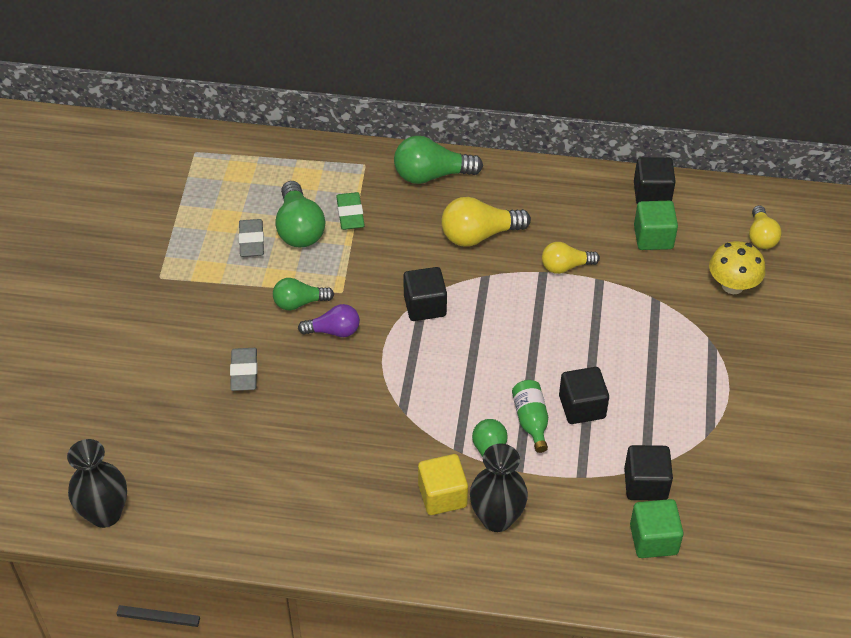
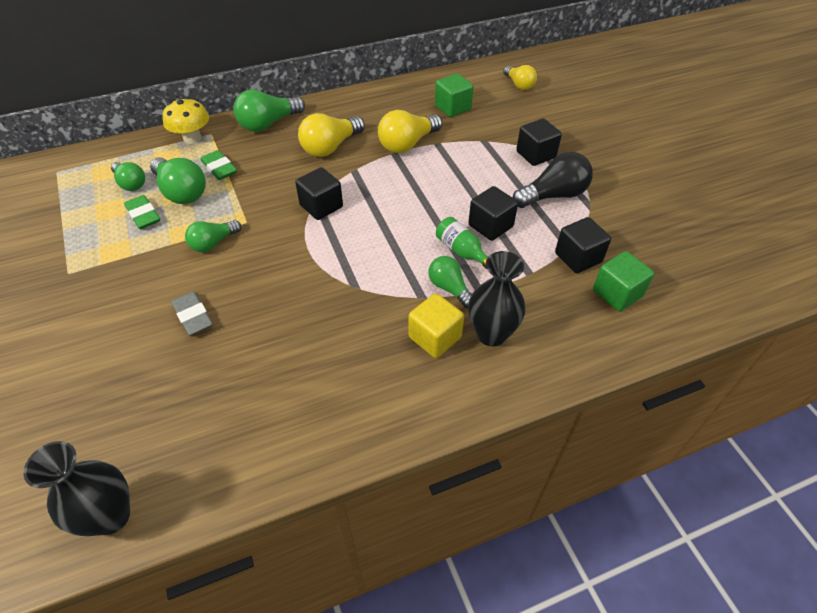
camera: 30 degrees left, 0 degrees up
grey eraser [239,219,264,257] -> green eraser [124,195,160,229]
purple light bulb [298,304,360,337] -> none
yellow light bulb [542,242,600,274] -> yellow light bulb [378,110,442,153], size x1.57
black cube [634,157,676,204] -> black cube moved to [516,118,562,166]
yellow mushroom [709,241,766,294] -> yellow mushroom moved to [162,97,209,144]
none -> green light bulb [111,162,145,191]
none -> black light bulb [513,152,593,208]

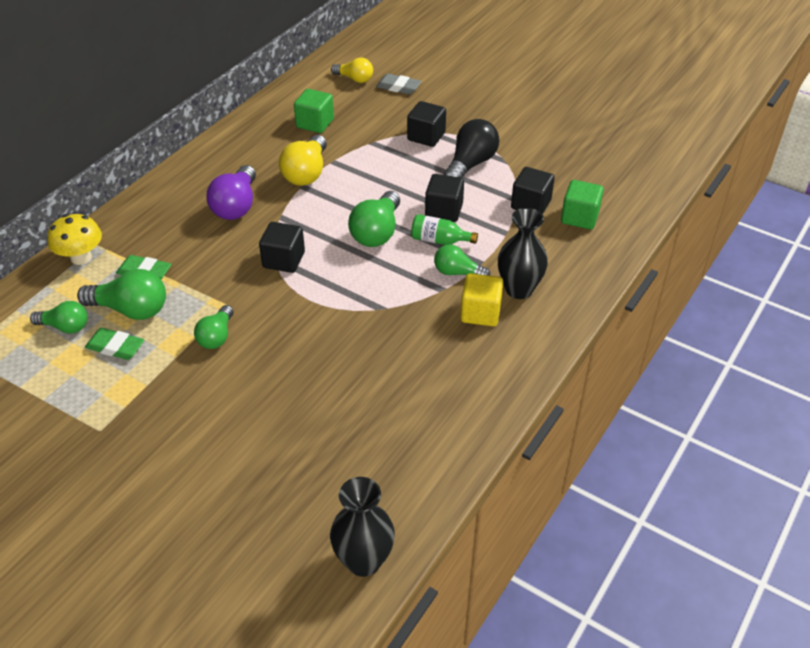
camera: 35 degrees left, 5 degrees down
grey eraser [171,291,213,336] -> grey eraser moved to [376,74,421,94]
green light bulb [234,89,305,132] -> green light bulb moved to [348,191,400,247]
yellow light bulb [298,113,365,157] -> purple light bulb [206,165,256,220]

